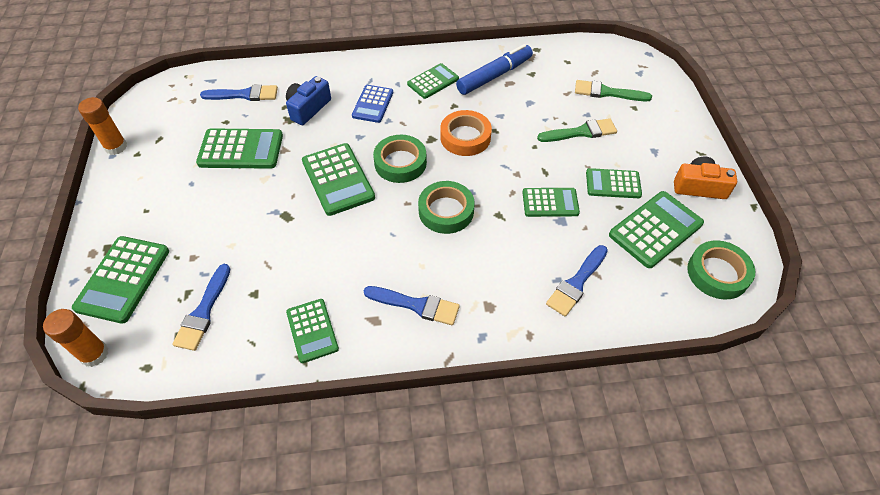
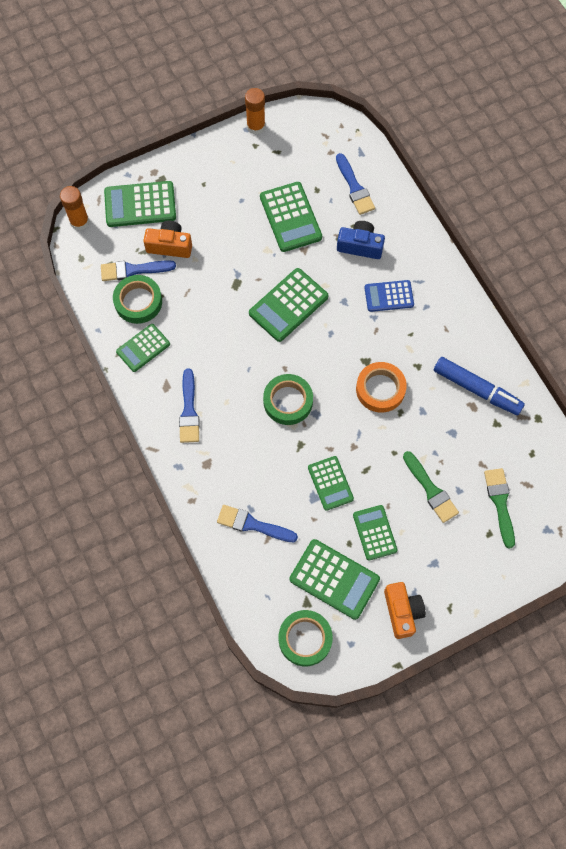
camera: 70 degrees right, 15 degrees up
green tape [373,135,427,183] -> green tape moved to [113,275,162,324]
green calculator [407,63,459,99] -> none
none -> orange camera [143,220,192,258]

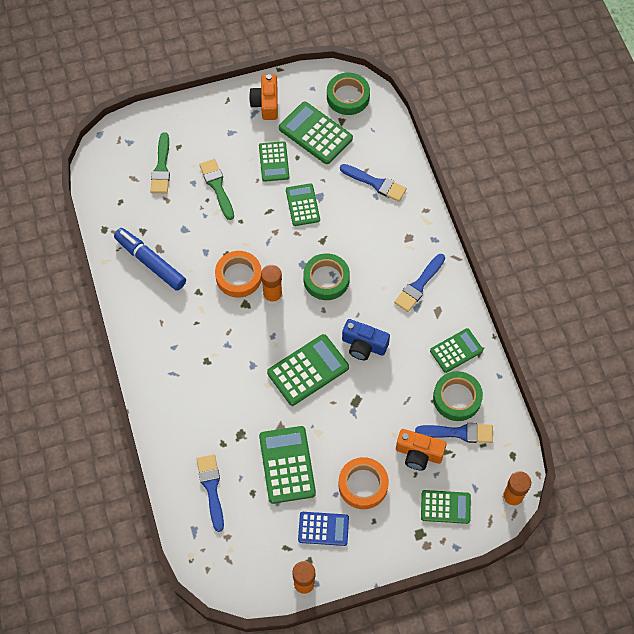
camera: 170 degrees left, 5 degrees down
green calculator [104,181,176,227] -> green calculator [421,490,471,524], size x0.65
blue brush [179,368,200,443] -> blue brush turned 150 degrees counterclockwise [394,254,445,312]
blue camera [337,221,385,259] -> blue camera moved to [342,319,390,360]
blue calculator [364,280,414,312] -> blue calculator moved to [298,512,349,546]
none -> orange glue stick [261,265,283,305]
none -> orange tape [338,457,389,509]

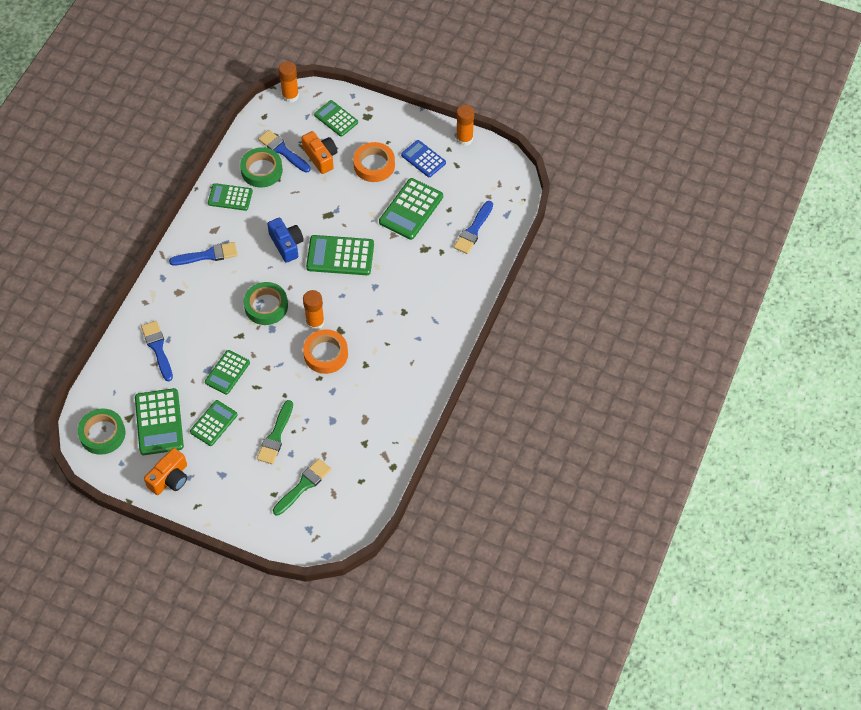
camera: 140 degrees left, 5 degrees down
blue marker [114,228,186,291] -> none

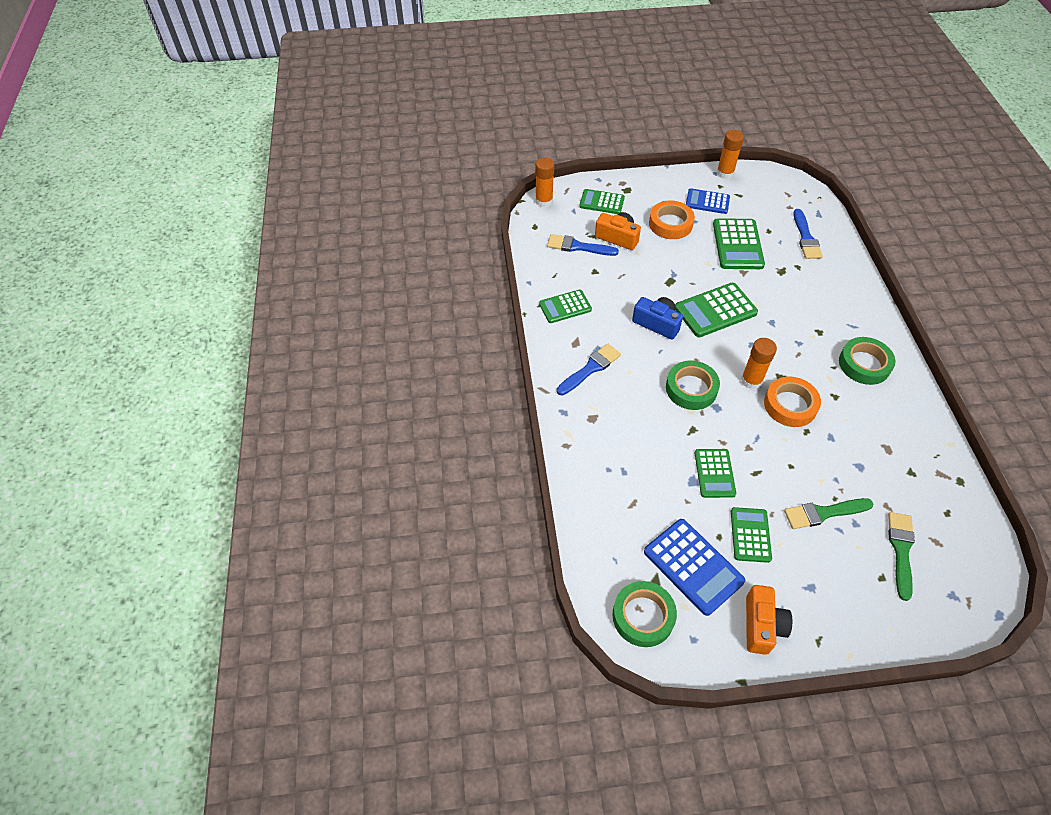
camera: 30 degrees left, 5 degrees down
green calculator [135,388,184,455] -> blue calculator [644,519,745,616]
blue brush [141,321,173,382] -> none
green tape [240,147,283,188] -> green tape moved to [839,337,895,385]
green brush [257,400,293,464] -> green brush turned 90 degrees clockwise [784,498,873,529]

